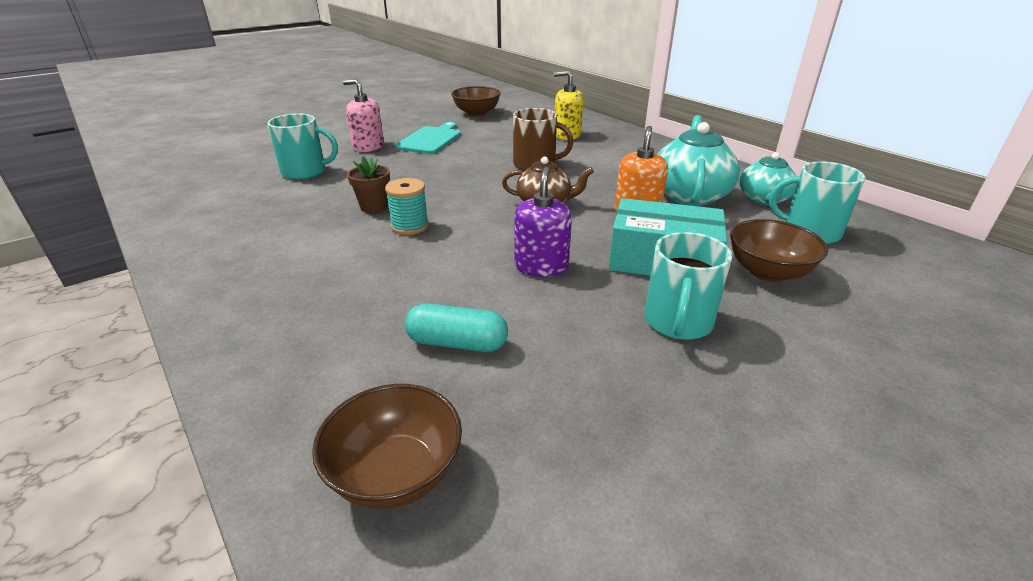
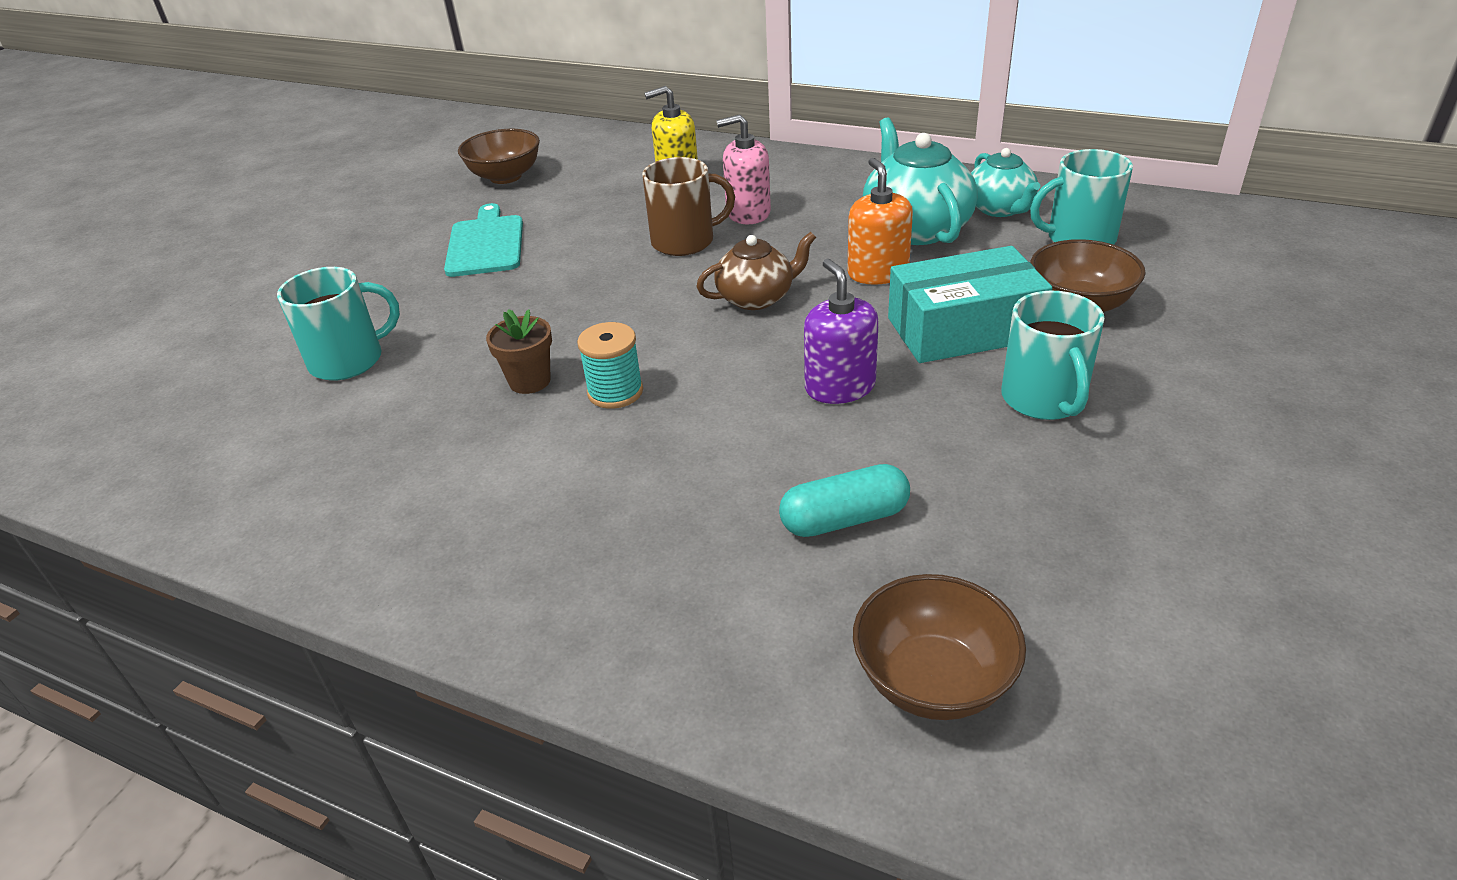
camera: 25 degrees left, 5 degrees up
pink soap dispenser [343,79,384,152] -> pink soap dispenser moved to [716,114,771,224]

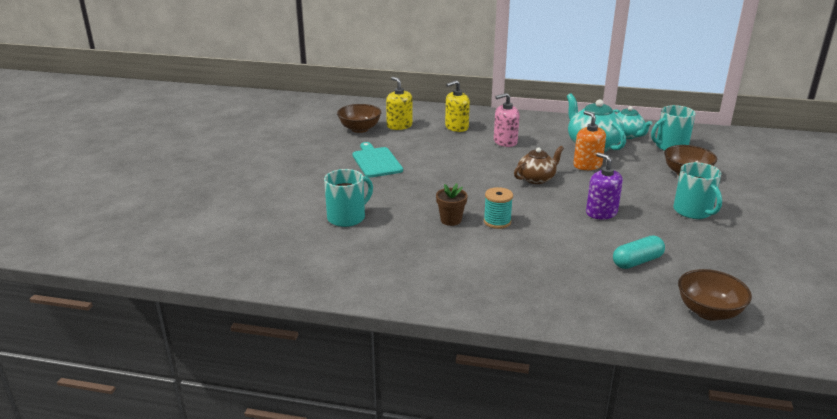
camera: 15 degrees left, 10 degrees down
brown mug [642,157,735,256] -> none
turquoise box [888,246,1052,363] -> none
none -> yellow soap dispenser [386,77,413,130]

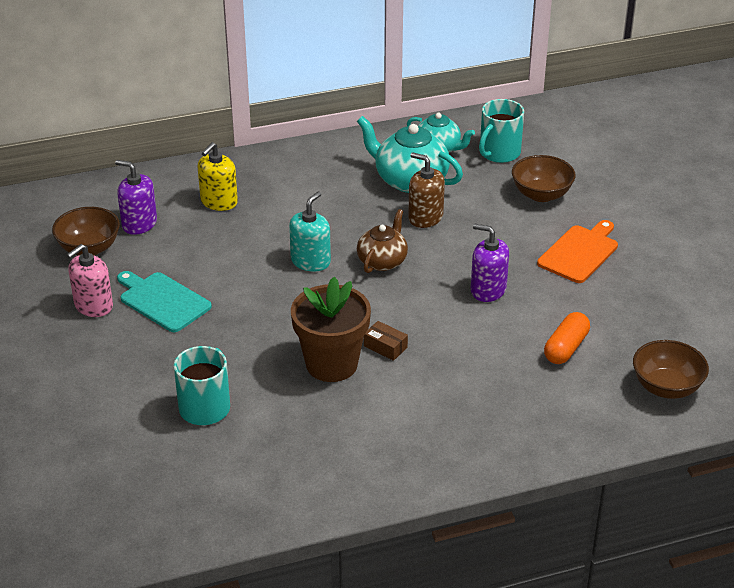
camera: 30 degrees left, 10 degrees up
yellow soap dispenser [386,77,413,130] -> purple soap dispenser [115,160,157,235]
brown flower pot [436,183,468,226] -> brown flower pot [291,277,371,382], size x1.92
turquoise spool [484,187,513,229] -> brown box [364,321,408,361]
pink soap dispenser [494,93,520,147] -> pink soap dispenser moved to [67,244,113,317]
orange soap dispenser [573,111,606,170] -> brown soap dispenser [408,152,445,228]
turquoise capsule [613,236,665,269] -> orange capsule [544,312,590,364]
turquoise mug [673,162,722,219] -> orange cutting board [537,220,618,283]
none -> turquoise soap dispenser [289,192,331,272]

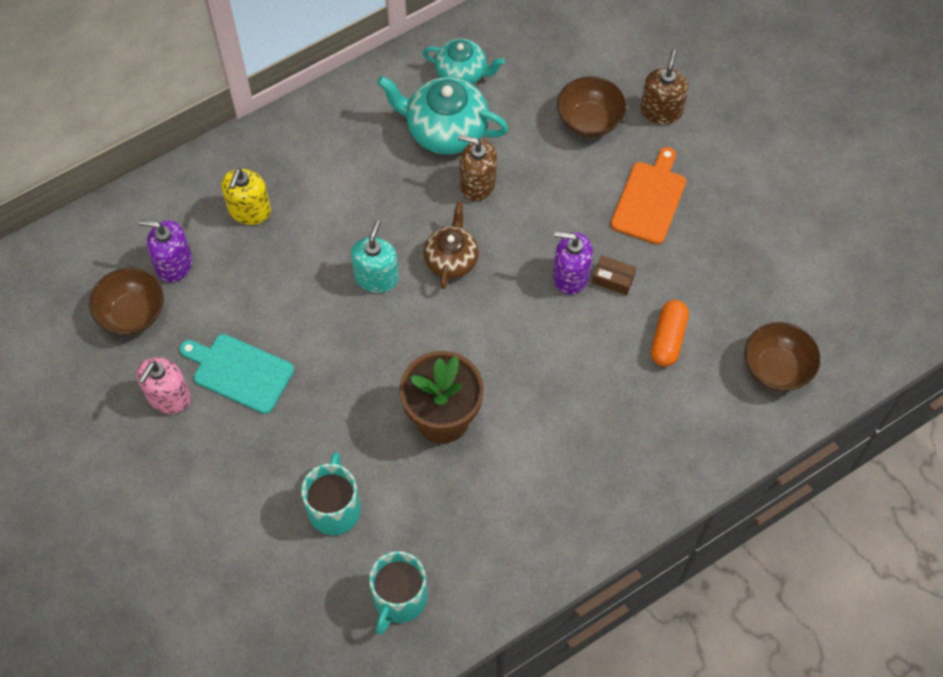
camera: 15 degrees left, 25 degrees up
brown box [364,321,408,361] -> brown box moved to [592,255,636,295]
turquoise mug [479,99,524,163] -> turquoise mug moved to [369,551,428,635]
none -> brown soap dispenser [640,50,689,124]

